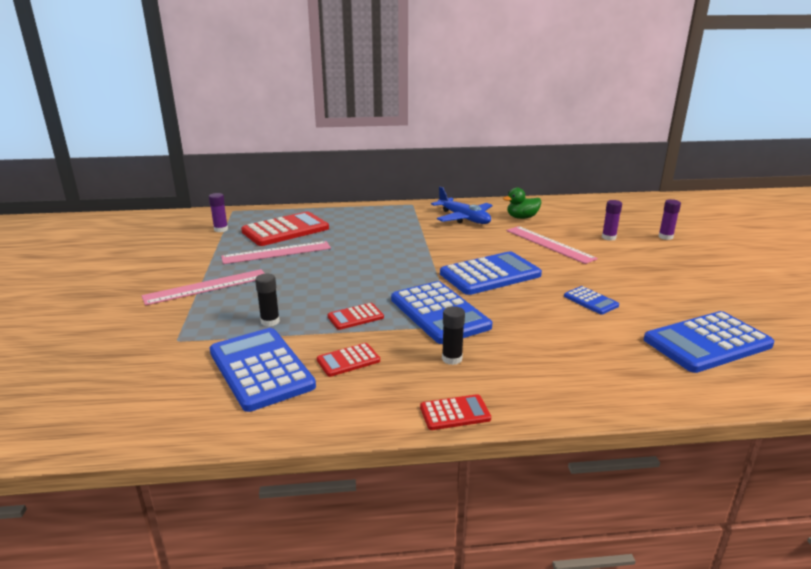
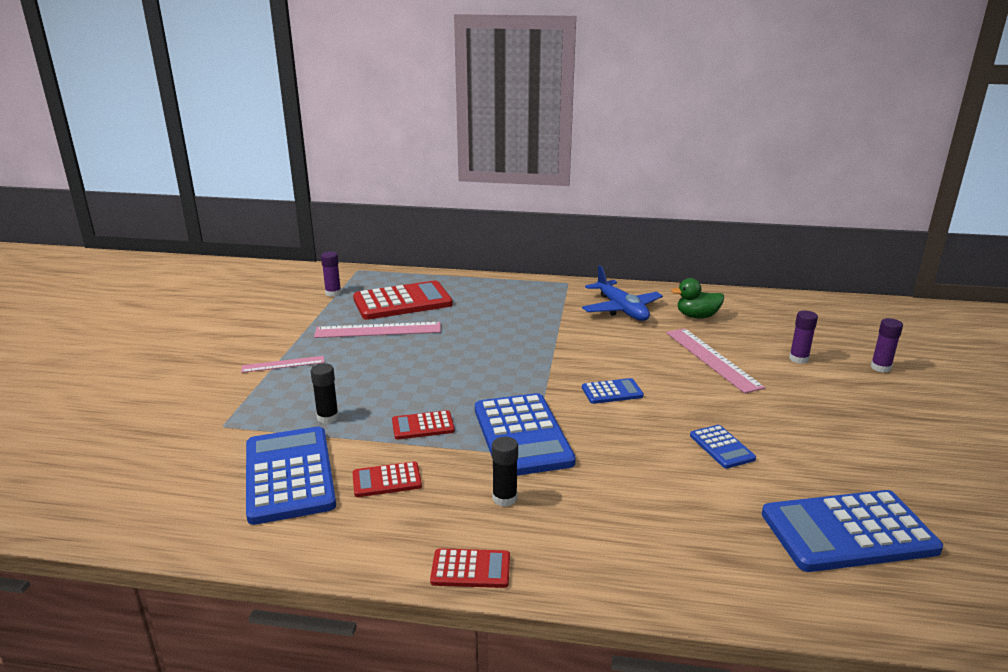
camera: 15 degrees right, 0 degrees up
pink ruler [142,269,265,306] -> pink ruler [241,356,325,373], size x0.59
blue calculator [440,251,542,295] -> blue calculator [582,378,644,404], size x0.49

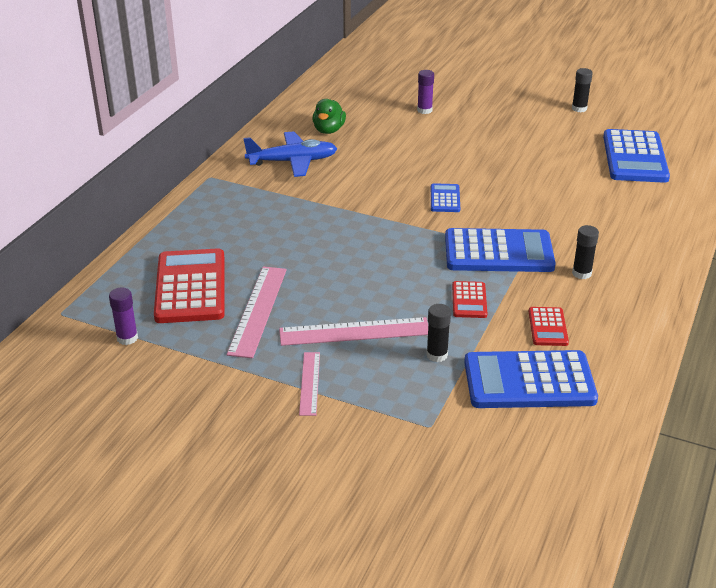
camera: 75 degrees left, 10 degrees up
red calculator [430,548,510,588] -> none
pink ruler [666,328,765,393] -> pink ruler moved to [279,317,428,346]
blue calculator [690,425,756,468] -> none
purple glue stick [871,318,903,373] -> none
none -> black glue stick [572,68,593,112]

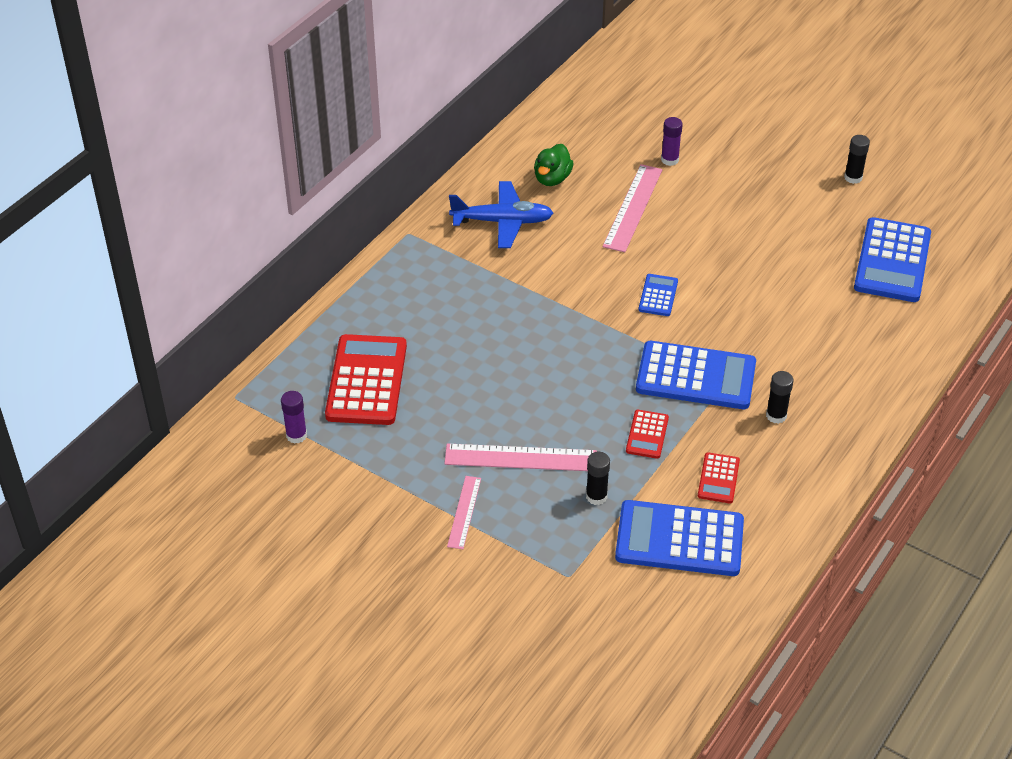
camera: 10 degrees right, 10 degrees up
pink ruler [227,267,287,358] -> pink ruler moved to [603,164,662,252]

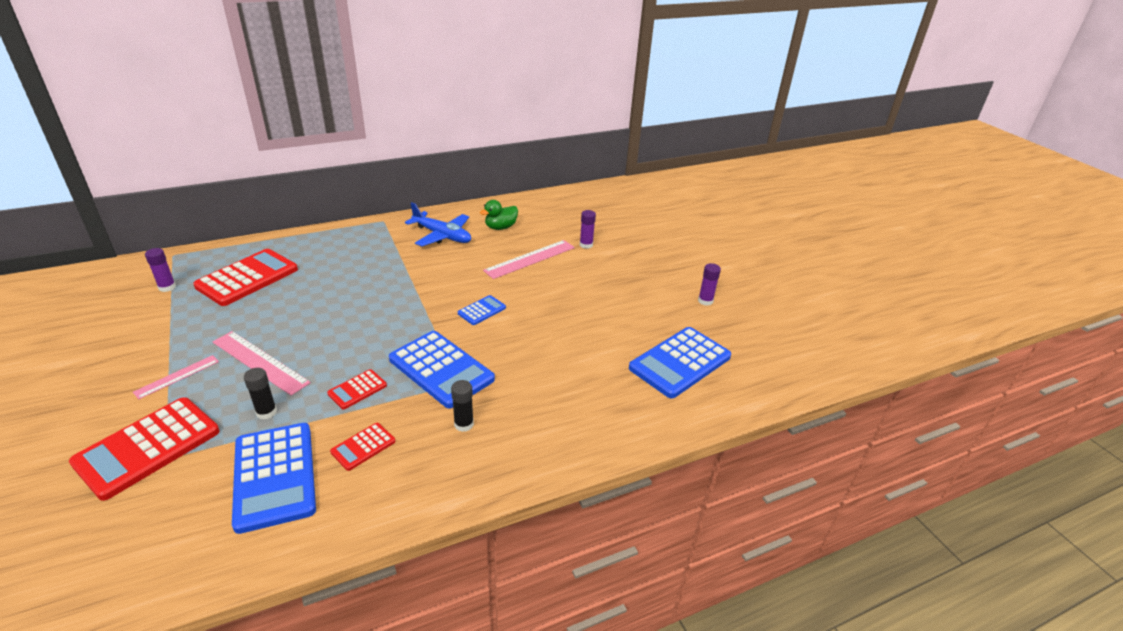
camera: 30 degrees right, 10 degrees down
blue calculator [615,500,744,576] -> blue calculator turned 150 degrees counterclockwise [232,423,316,534]
black glue stick [844,135,870,184] -> purple glue stick [698,263,721,306]
none -> red calculator [69,397,220,501]

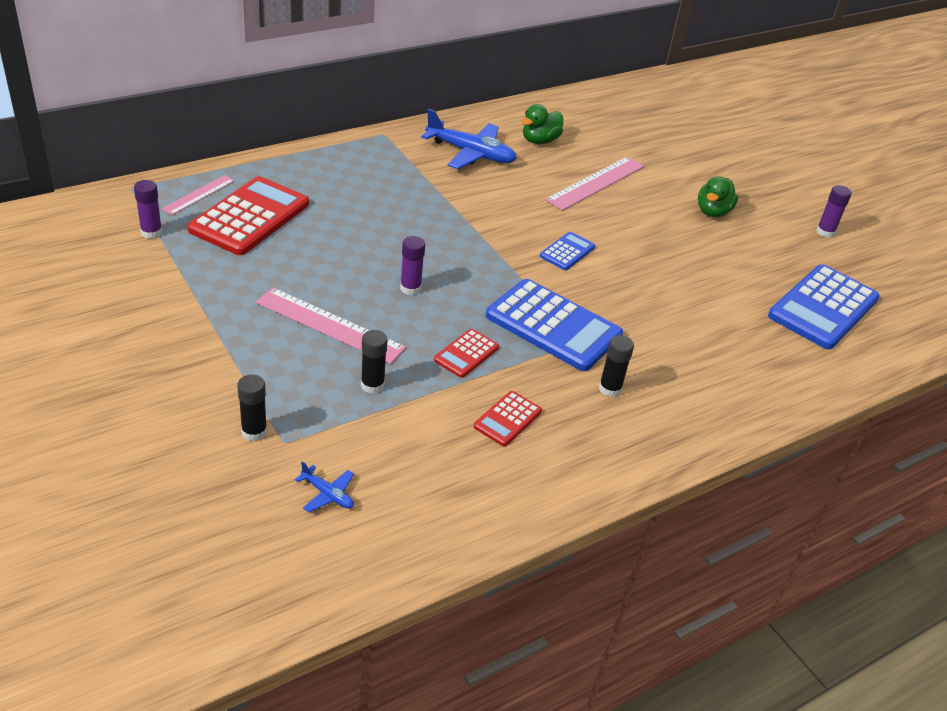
camera: 10 degrees left, 5 degrees up
red calculator [69,397,220,501] -> black glue stick [237,374,267,441]
pink ruler [133,355,219,399] -> pink ruler moved to [162,175,235,215]
blue calculator [232,423,316,534] -> none
purple glue stick [580,210,596,249] -> purple glue stick moved to [400,236,425,295]
none -> blue plane [295,461,354,512]
none -> green duck [698,176,738,217]

